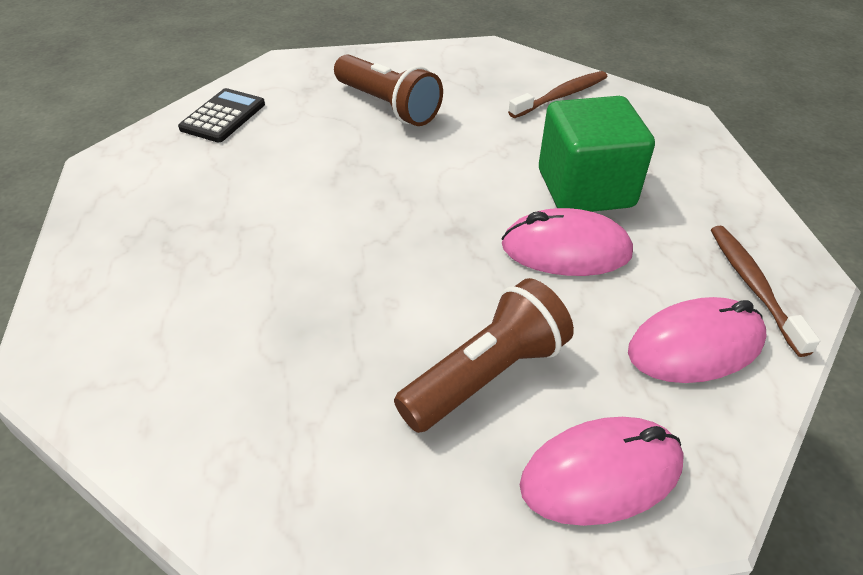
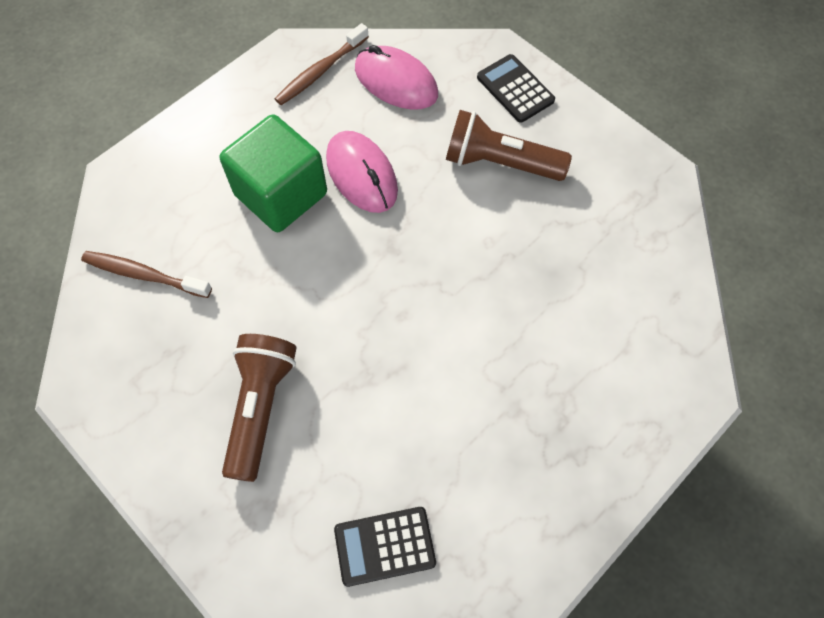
camera: 125 degrees left, 20 degrees up
pink mouse [520,417,684,526] -> black calculator [477,54,555,123]

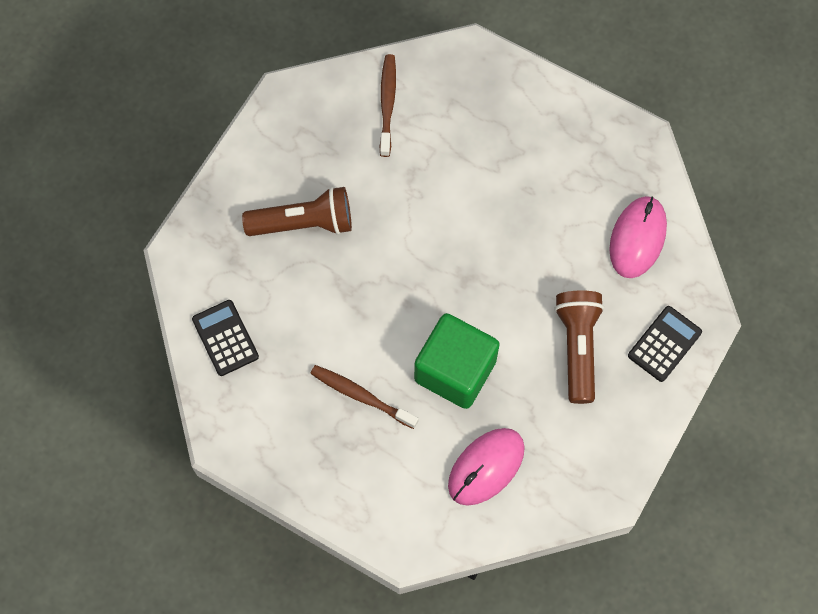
camera: 75 degrees right, 5 degrees up
green cube [220,115,327,232] -> green cube moved to [414,313,500,409]
brown toothbrush [274,23,369,105] -> brown toothbrush moved to [310,365,419,429]
pink mouse [326,131,398,213] -> pink mouse moved to [448,428,525,506]

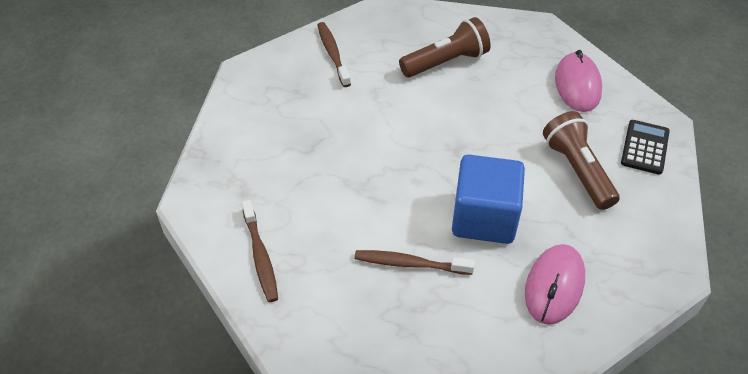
camera: 20 degrees left, 20 degrees down
black calculator [192,300,259,376] -> brown toothbrush [242,200,278,302]
brown flashlight [242,187,352,236] -> brown flashlight moved to [399,17,491,78]
green cube [414,313,500,409] -> blue cube [452,155,525,244]

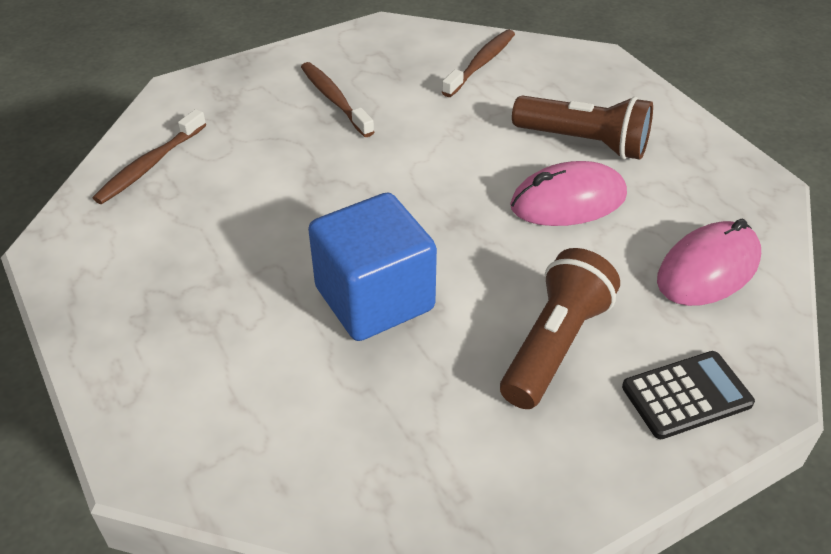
camera: 50 degrees right, 5 degrees down
brown toothbrush [354,250,475,275] -> brown toothbrush moved to [301,62,374,137]
pink mouse [525,244,585,325] -> pink mouse moved to [510,161,627,226]

